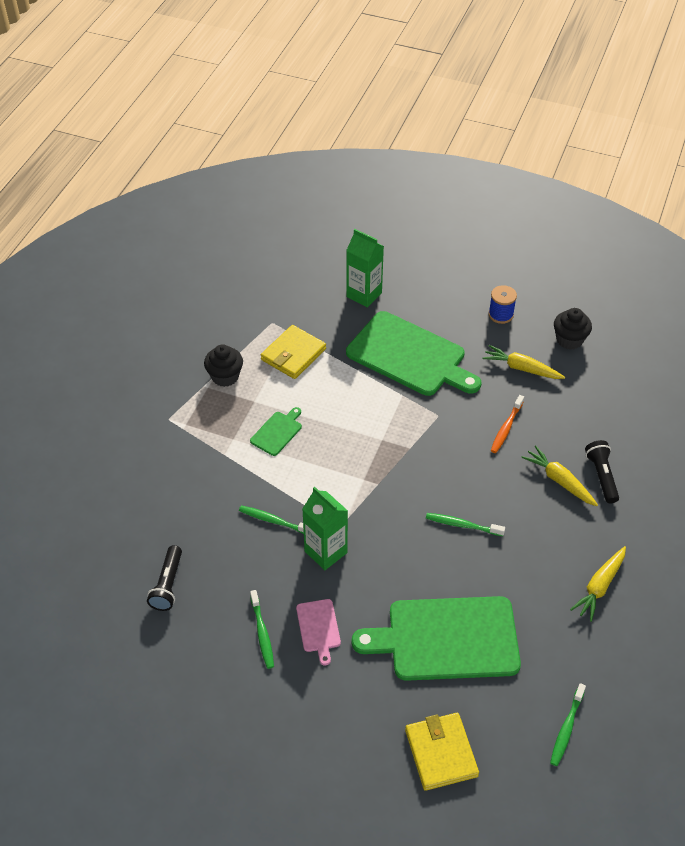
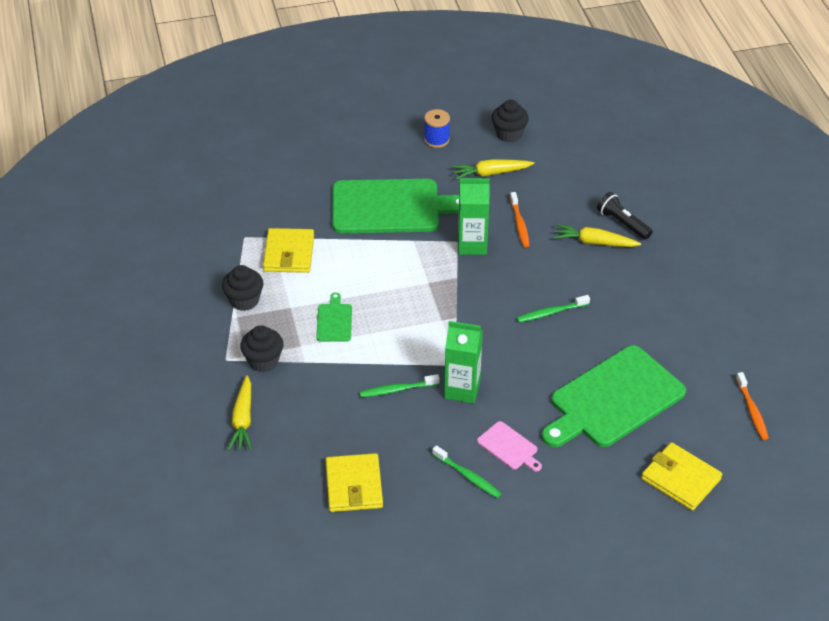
camera: 35 degrees left, 5 degrees down
black flashlight [147,545,182,611] -> yellow wallet [325,453,383,512]
green carton [346,229,384,307] -> green carton moved to [458,178,490,255]
green toothbrush [550,683,586,766] -> orange toothbrush [736,372,769,440]
yellow carrot [570,546,626,622] -> yellow carrot moved to [228,375,252,450]
none -> black cupcake [240,325,283,372]

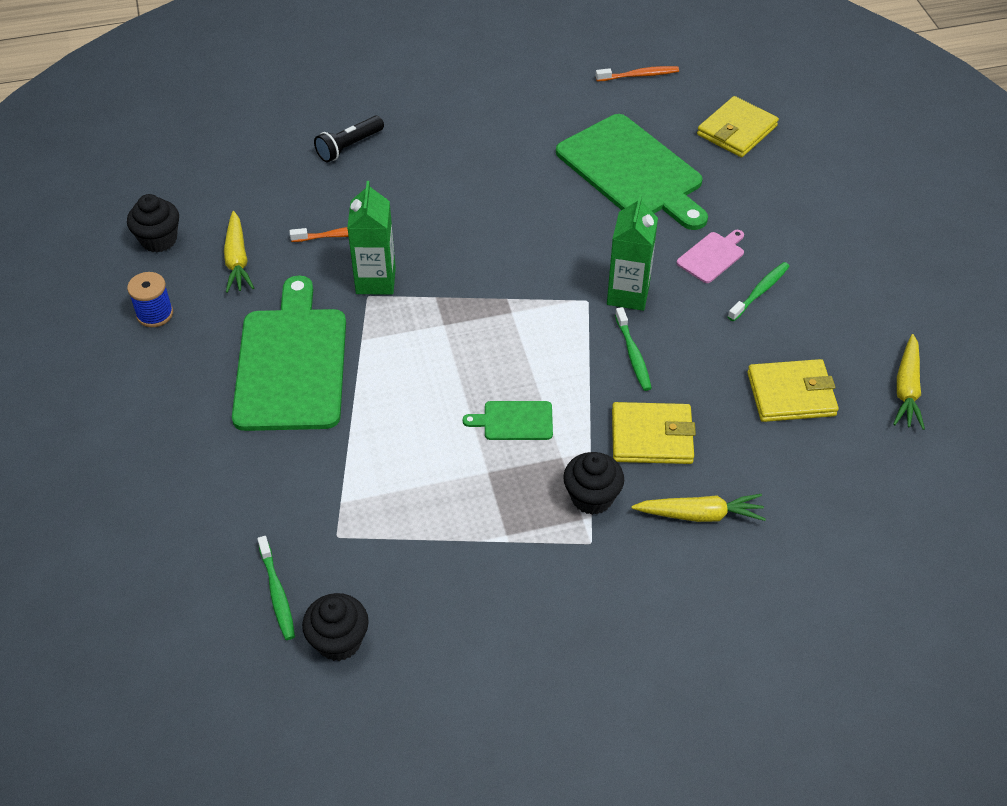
camera: 90 degrees left, 5 degrees up
black cupcake [222,265,264,311] -> black cupcake moved to [302,593,369,661]
yellow wallet [263,228,314,273] -> yellow wallet moved to [612,402,696,464]
green toothbrush [517,295,590,322] -> green toothbrush moved to [257,536,295,640]
yellow carrot [554,224,641,247] -> yellow carrot moved to [893,334,925,430]

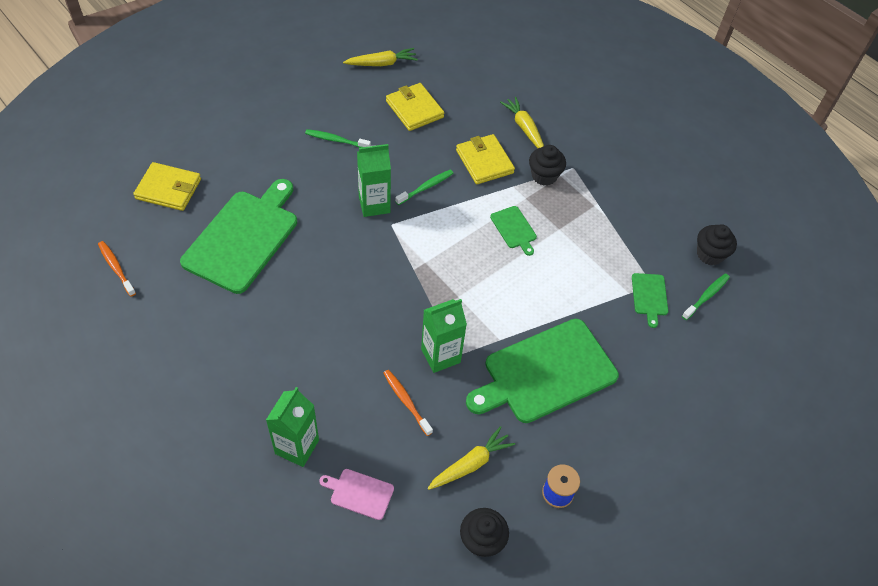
camera: 120 degrees left, 5 degrees up
black flashlight [314,116,384,162] -> green carton [266,387,319,467]
pink cutting board [676,230,744,283] -> pink cutting board moved to [319,469,394,520]
none -> green cutting board [632,273,668,328]

